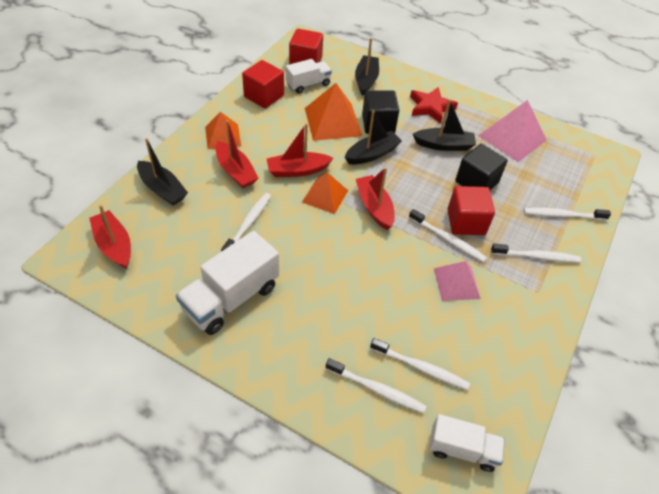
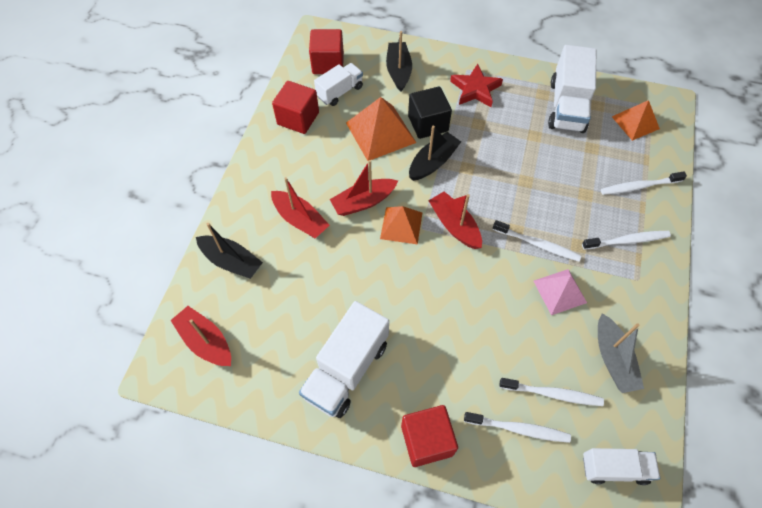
camera: 10 degrees left, 10 degrees up
orange pyramid [205,112,241,149] -> orange pyramid moved to [612,100,660,141]
white toothbrush [221,193,271,251] -> none
black boat [413,99,476,151] -> none
red cube [448,186,495,235] -> red cube moved to [401,405,458,467]
black cube [455,144,508,190] -> none
pink pyramid [478,100,547,162] -> white truck [548,45,596,133]
none -> grey boat [598,313,644,393]

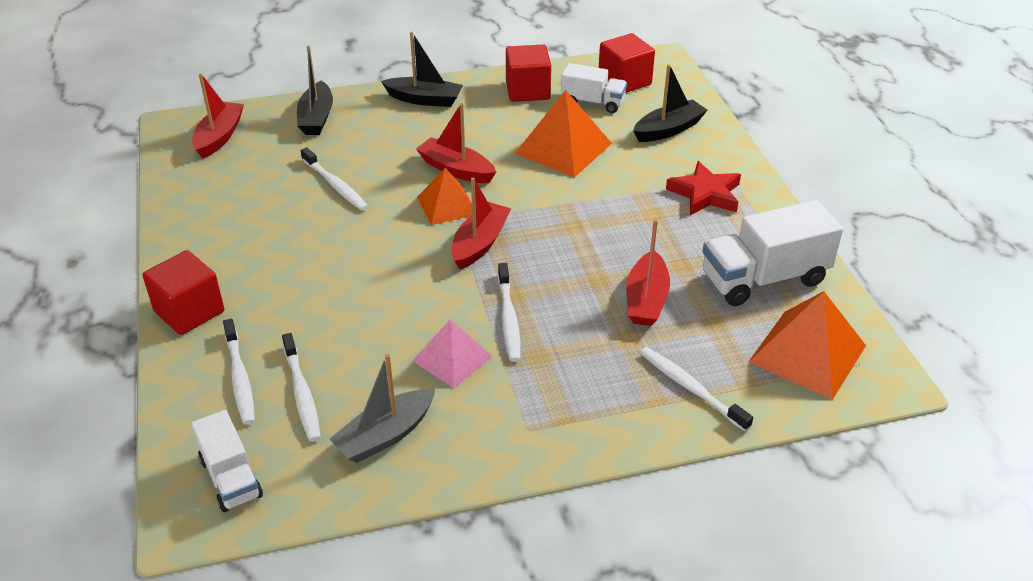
camera: 60 degrees right, 20 degrees down
red boat [271,177,329,239] -> red boat moved to [626,219,670,326]
white truck [299,301,389,418] -> none
black cube [408,86,452,139] -> none
black boat [409,126,461,181] -> black boat moved to [381,32,463,107]
white toothbrush [582,231,671,250] -> white toothbrush moved to [301,147,369,211]
orange pyramid [612,100,660,141] -> orange pyramid [749,291,866,399], size x1.55

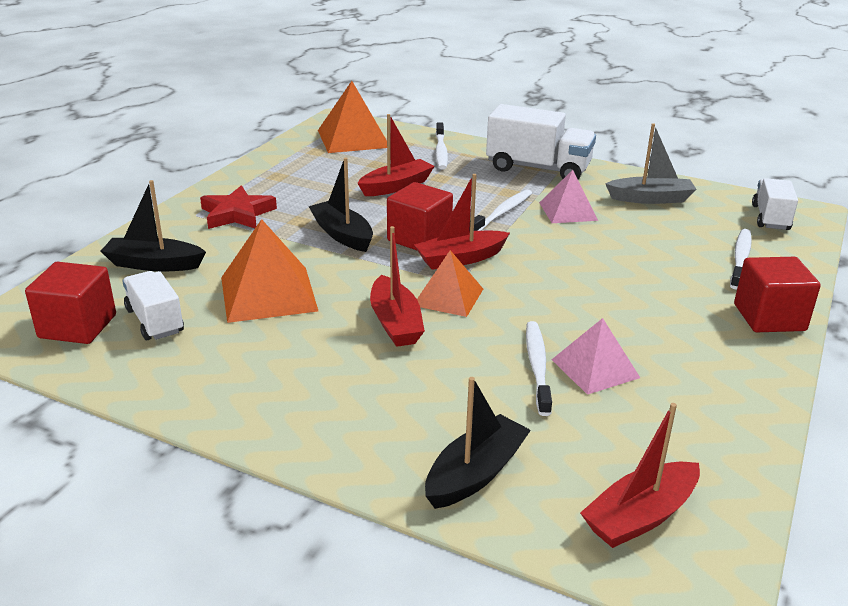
camera: 140 degrees left, 10 degrees down
white toothbrush [282,333,321,442] -> none
black boat [381,32,463,107] -> black boat moved to [308,158,373,252]
red cube [506,44,551,102] -> red cube moved to [387,182,453,251]
white truck [702,200,843,306] -> white truck moved to [486,104,596,179]
none -> pink pyramid [551,318,640,395]

